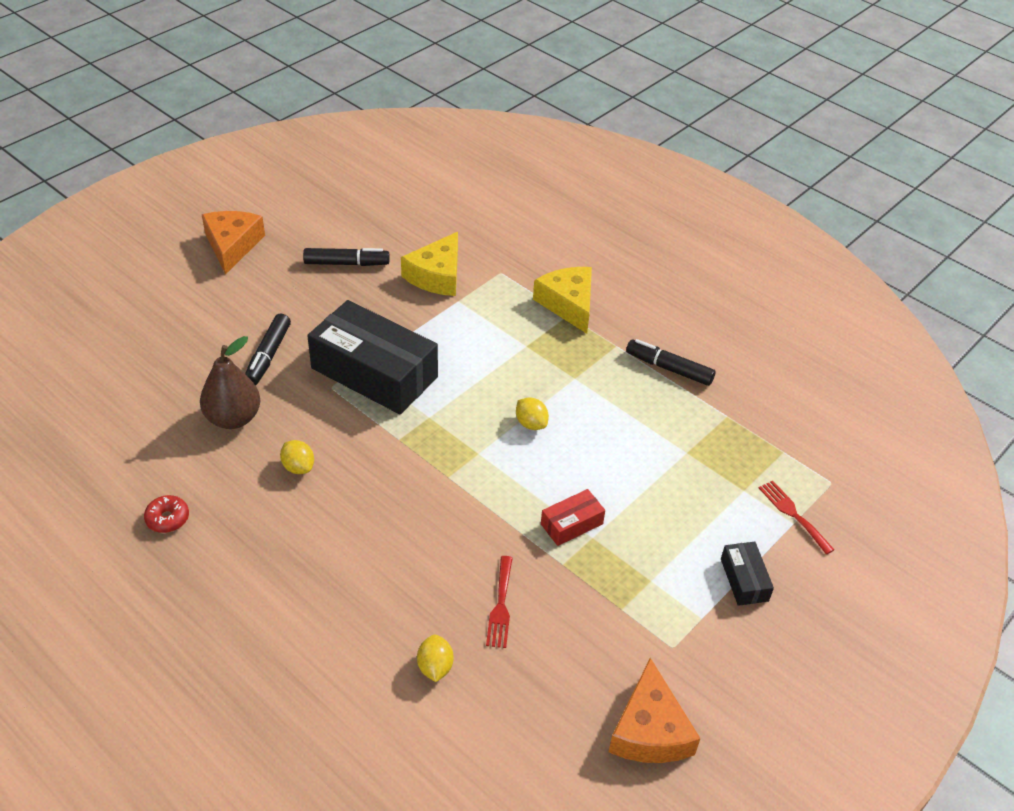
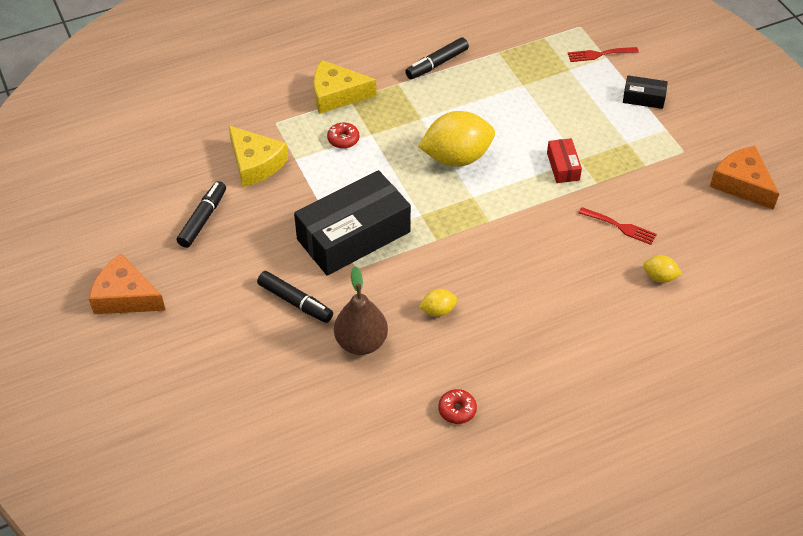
camera: 65 degrees left, 5 degrees up
yellow lemon [516,397,549,430] -> yellow lemon [418,111,495,167], size x2.18
orange cheese [609,658,701,763] -> orange cheese turned 150 degrees counterclockwise [710,146,779,210]
none -> red donut [327,122,359,149]

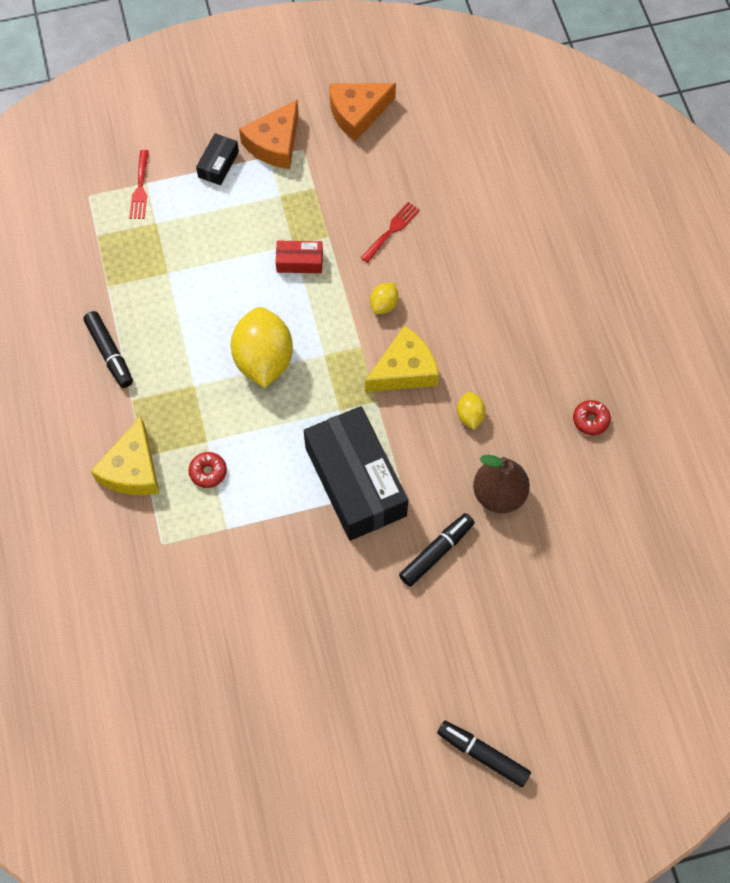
camera: 80 degrees left, 15 degrees up
orange cheese [89,253,166,314] -> orange cheese moved to [239,99,299,169]
black marker [177,181,226,248] -> black marker moved to [437,721,531,787]
yellow cheese [228,125,288,187] -> yellow cheese moved to [365,326,439,392]
yellow lemon [643,255,682,283] -> yellow lemon moved to [370,282,399,314]

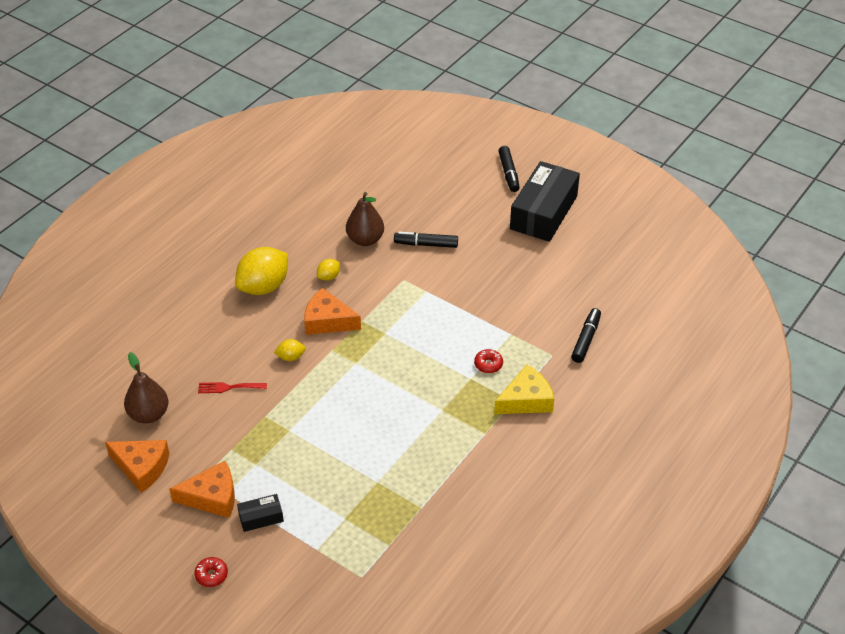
camera: 130 degrees left, 20 degrees down
black marker [83,311,133,388] -> black marker moved to [571,308,601,363]
red fork [129,150,149,219] -> none
yellow lemon [231,307,293,388] -> yellow lemon moved to [235,247,288,295]
red box [276,241,323,273] -> none
black box [304,406,408,541] -> black box moved to [510,161,580,242]
yellow cheese [365,326,439,392] -> orange cheese [304,288,361,335]
red donut [573,400,611,435] -> red donut moved to [195,557,228,587]
none -> brown pear [124,352,168,423]

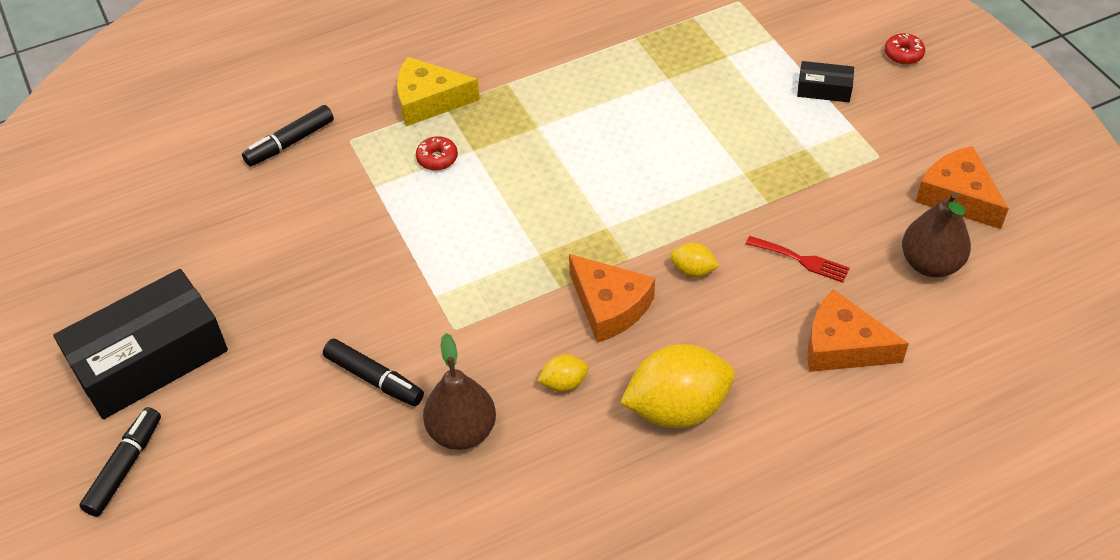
camera: 150 degrees left, 5 degrees up
orange cheese [169,461,235,518] -> orange cheese moved to [807,289,909,372]

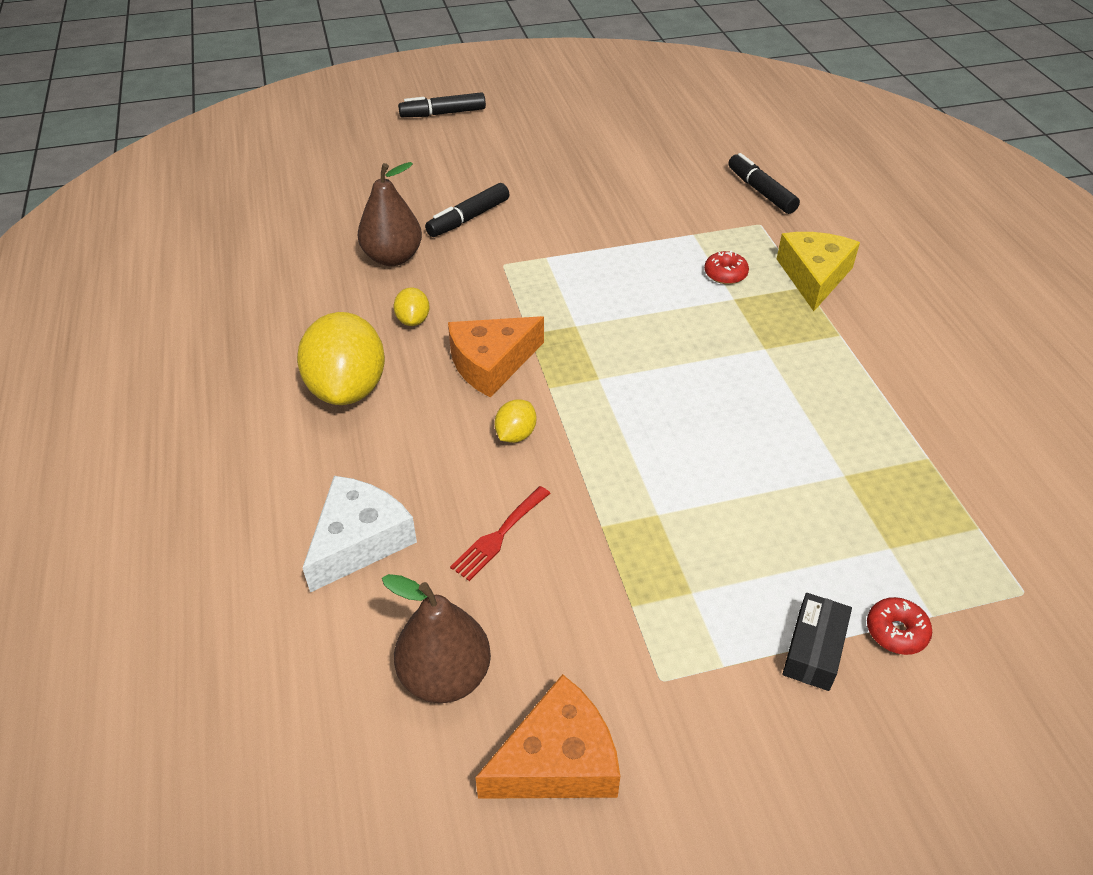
camera: 100 degrees right, 5 degrees down
black box [53,269,228,419] -> none
black marker [79,407,161,517] -> black marker turned 135 degrees clockwise [398,92,486,117]
orange cheese [807,289,909,372] -> white cheese [302,476,417,593]
red donut [885,33,925,65] -> red donut moved to [867,597,932,655]

